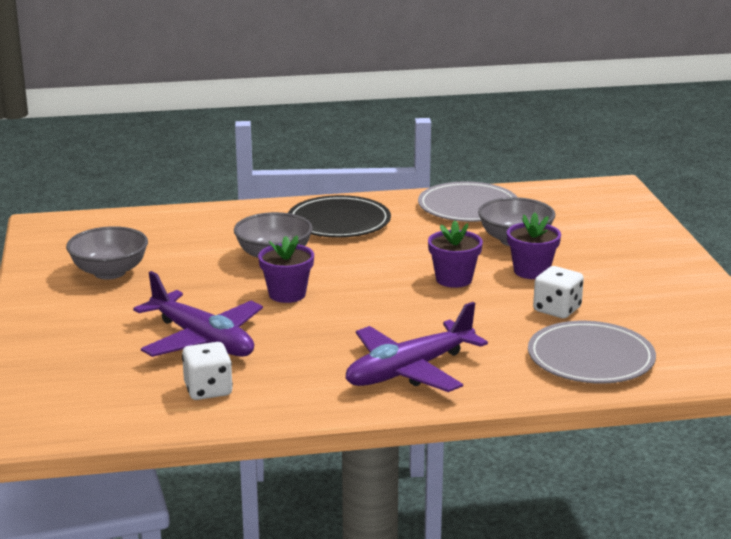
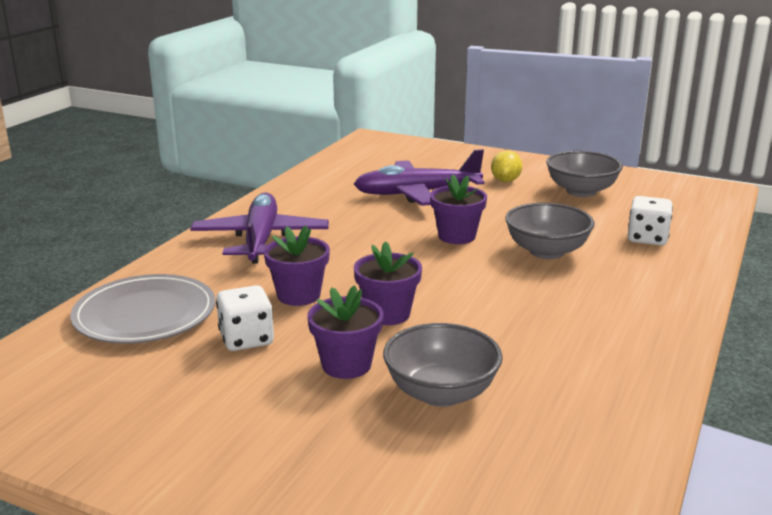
camera: 125 degrees right, 0 degrees up
white dice [182,342,233,400] -> white dice moved to [628,196,673,246]
black plate [288,195,391,238] -> none
grey plate [418,181,517,222] -> none
none -> purple flower pot [264,226,330,306]
none -> yellow lemon [491,150,522,182]

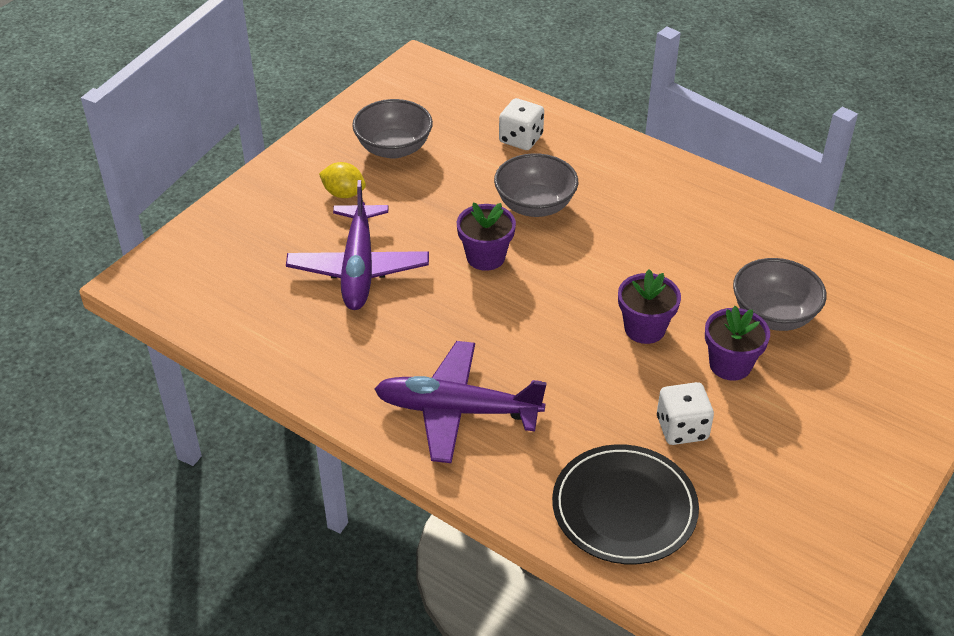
camera: 80 degrees left, 20 degrees up
grey plate [70,274,215,344] -> black plate [552,444,699,565]
purple flower pot [264,226,330,306] -> none

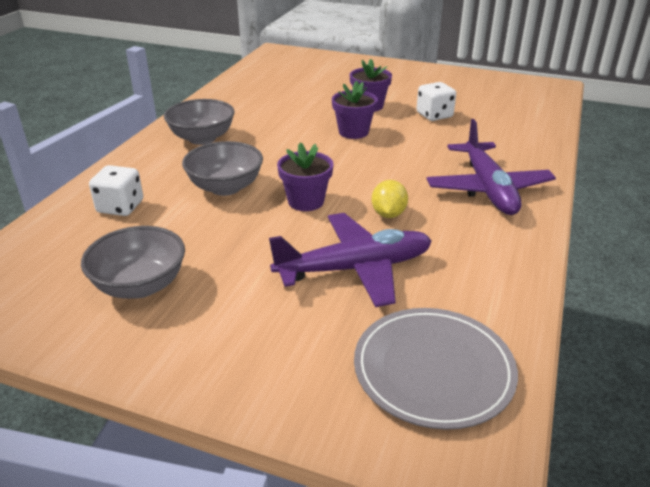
camera: 105 degrees left, 10 degrees down
yellow lemon [319,162,366,198] -> yellow lemon moved to [372,180,408,218]
black plate [552,444,699,565] -> none
grey bowl [733,258,827,331] -> grey bowl moved to [164,99,234,145]
none -> grey plate [354,308,518,430]

